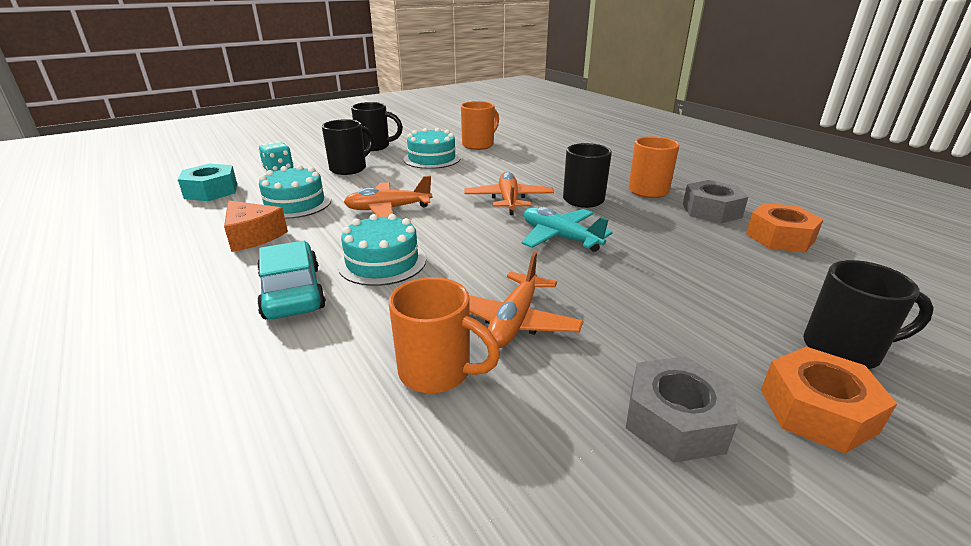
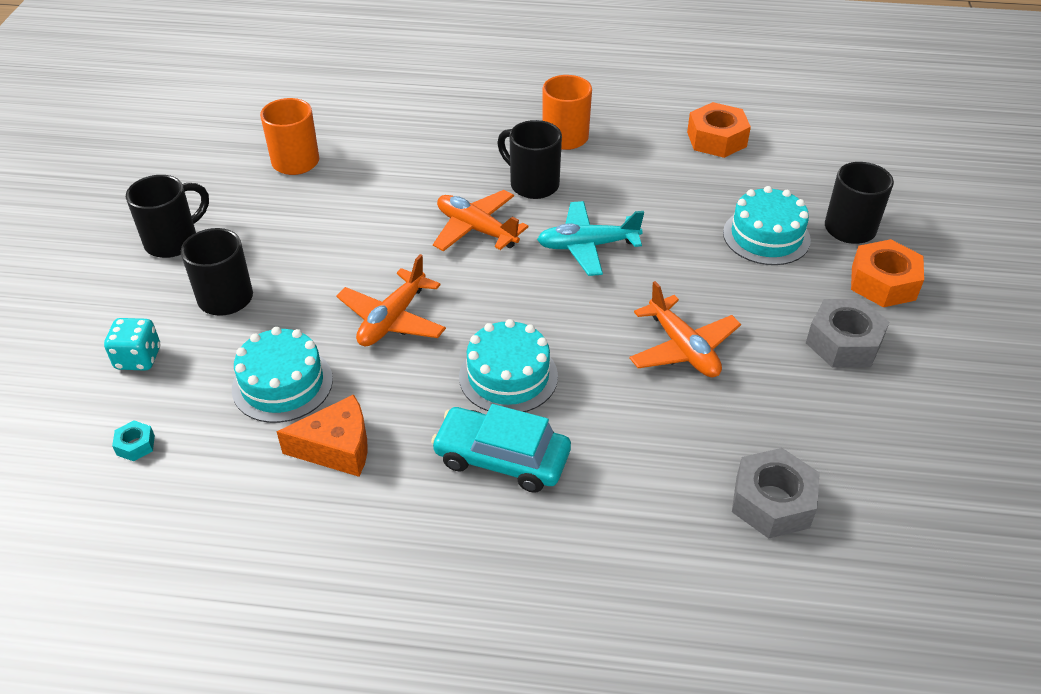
camera: 50 degrees left, 15 degrees up
turquoise nut [178,163,237,201] -> turquoise nut [112,420,155,461], size x0.48
orange mug [389,277,500,393] -> none
turquoise cake [403,128,460,169] -> turquoise cake moved to [723,186,811,265]
grey nut [683,180,748,224] -> grey nut moved to [732,448,820,539]

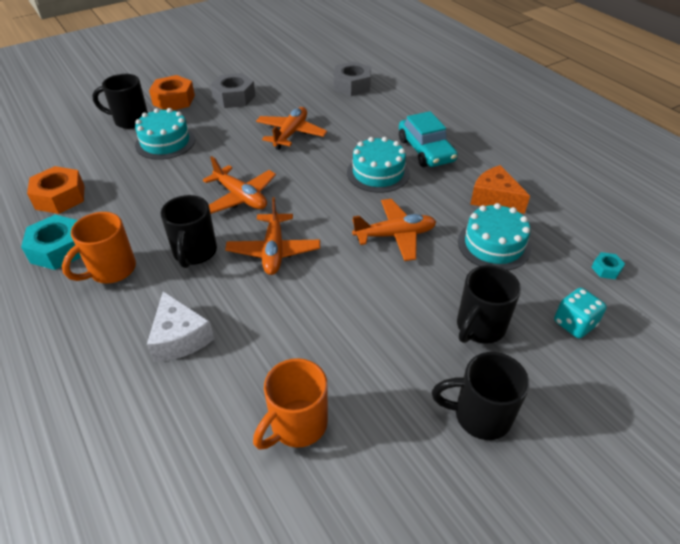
camera: 130 degrees left, 0 degrees up
turquoise plane [537,201,644,276] -> orange plane [203,156,276,214]
none -> turquoise nut [21,215,81,270]
none -> white cheese [147,291,214,362]

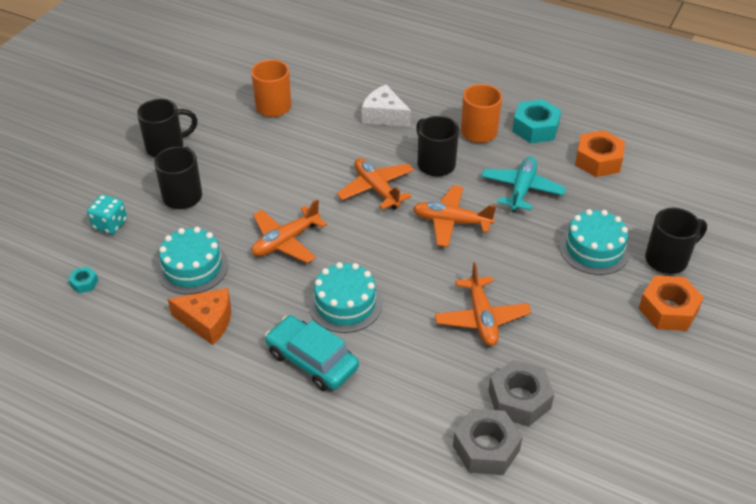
camera: 150 degrees right, 0 degrees up
grey nut [210,73,255,108] -> grey nut moved to [489,360,554,427]
none -> turquoise plane [481,157,566,212]

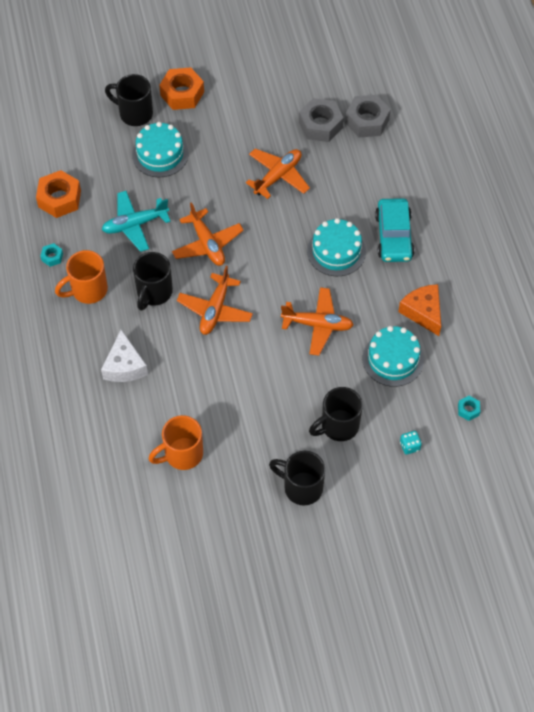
camera: 130 degrees left, 15 degrees up
turquoise dice [87,195,127,234] -> turquoise dice [400,431,422,454], size x0.66
turquoise nut [512,99,561,143] -> turquoise nut [40,243,63,267], size x0.48

